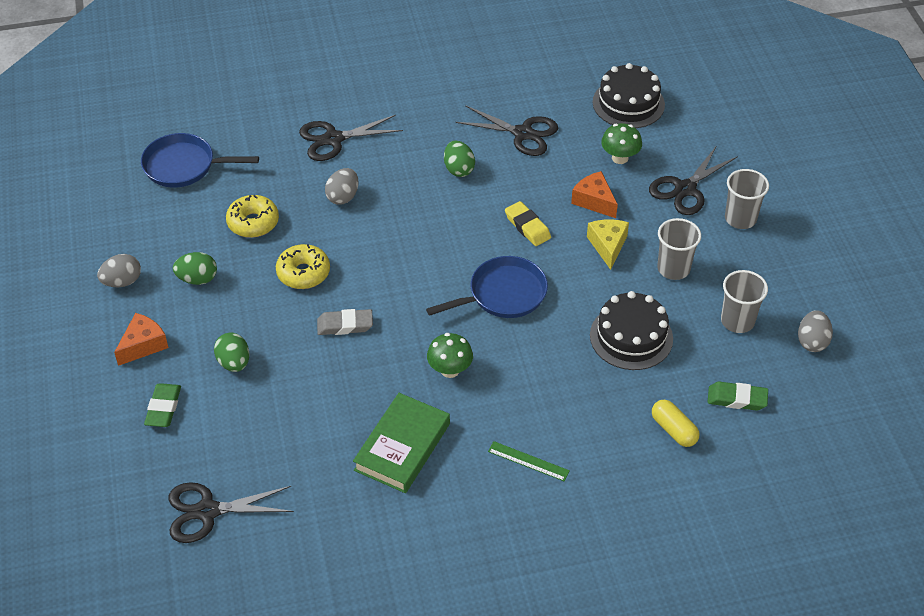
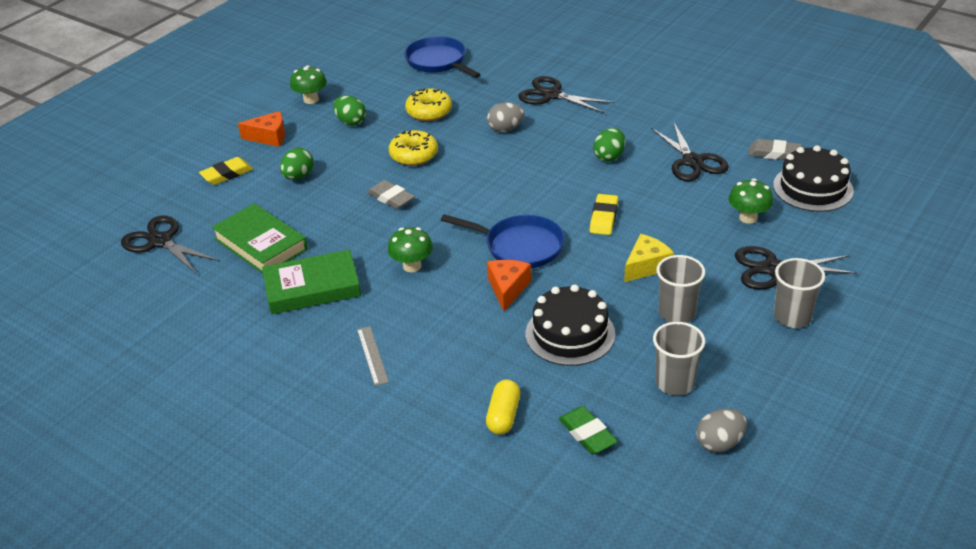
camera: 50 degrees right, 10 degrees down
grey egg [97,254,141,287] -> green mushroom [290,65,327,104]
green eraser [144,383,181,427] -> yellow eraser [199,157,253,185]
green ruler [488,441,570,481] -> grey ruler [357,326,389,386]
orange cheese [571,171,618,218] -> orange cheese moved to [487,260,531,311]
none -> green book [212,203,308,274]
none -> grey eraser [748,139,802,160]

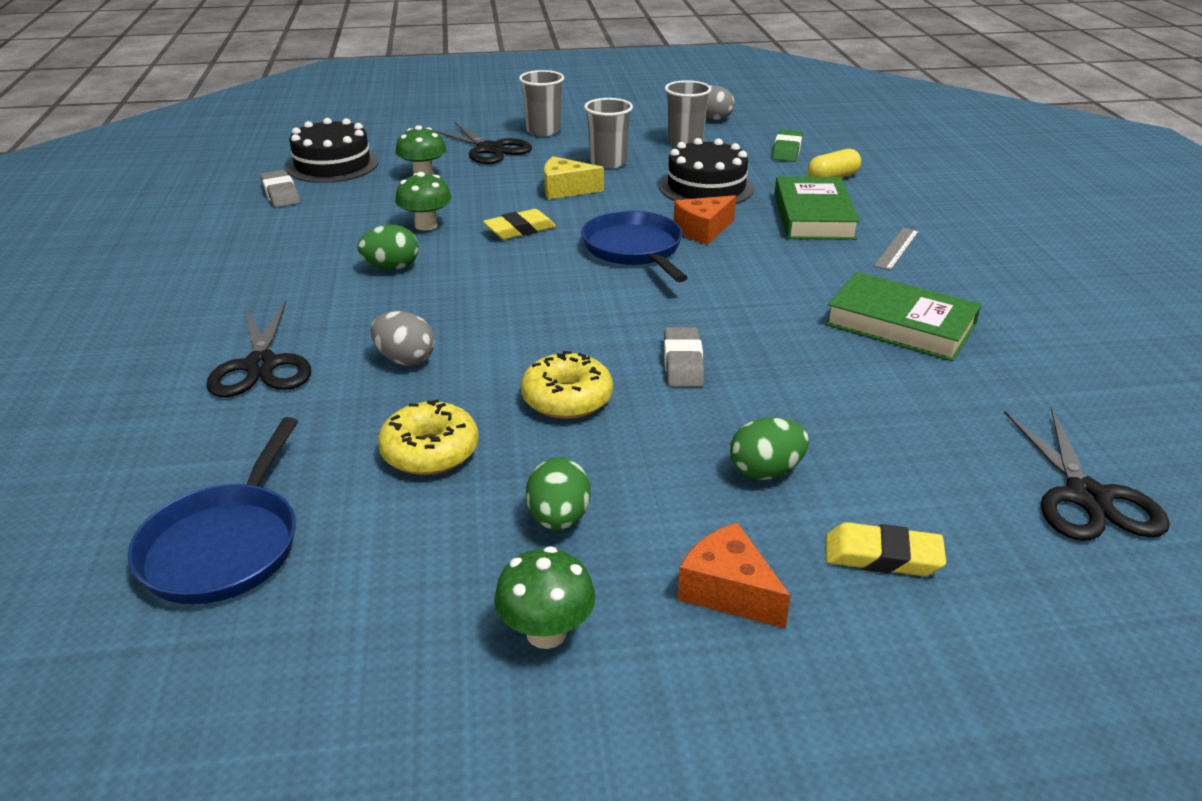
camera: 135 degrees left, 5 degrees down
green book [212,203,308,274] -> green book moved to [774,176,860,240]
green mushroom [388,227,433,272] -> green mushroom moved to [395,172,452,231]
black scissors [651,121,729,181] -> none

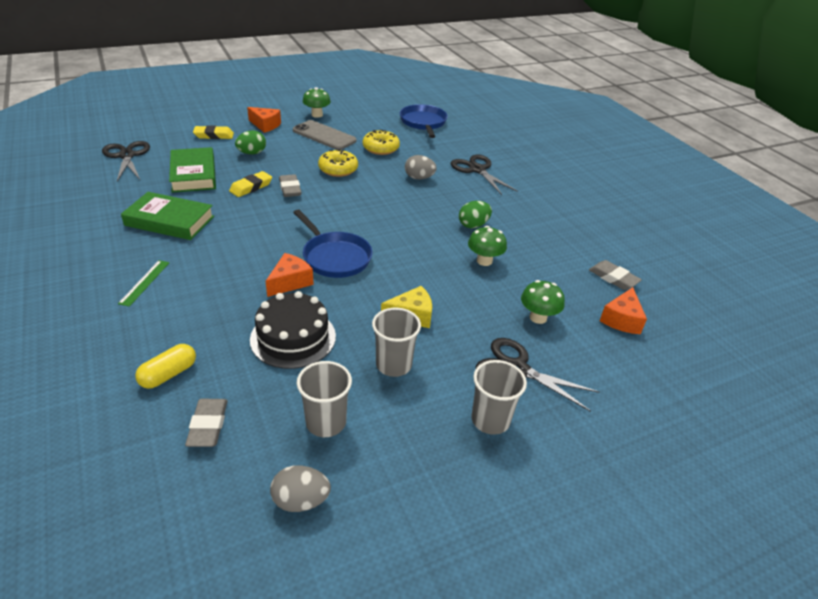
camera: 160 degrees right, 5 degrees up
black cake [286,118,378,183] -> orange cheese [600,287,647,334]
yellow eraser [483,209,556,240] -> yellow eraser moved to [229,171,272,197]
green egg [526,457,591,531] -> grey phone [293,120,357,150]
green eraser [772,129,803,162] -> grey eraser [185,399,227,447]
green book [774,176,860,240] -> green book moved to [169,147,216,193]
grey ruler [874,227,919,271] -> green ruler [118,260,170,307]

